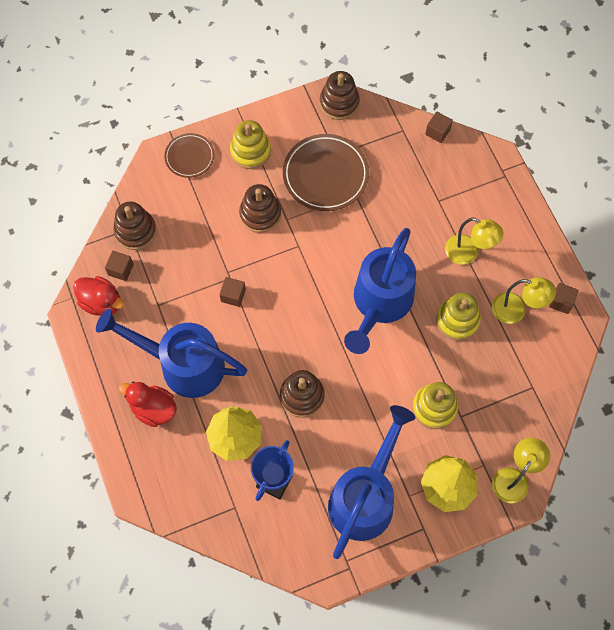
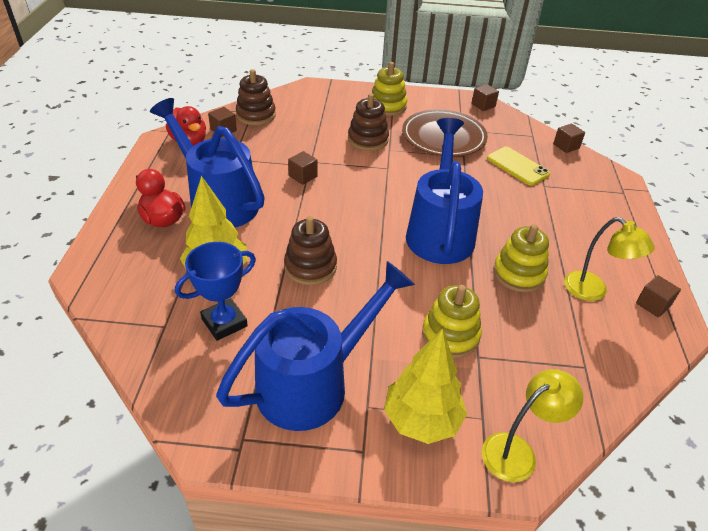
camera: 25 degrees right, 25 degrees down
brown plate [164,133,215,178] -> none
brown stacking toy [320,71,360,120] -> brown cube [472,84,499,111]
blue watering can [344,228,416,354] -> blue watering can turned 135 degrees clockwise [406,118,483,264]
yellow lamp [445,217,503,265] -> none
none -> yellow phone [487,147,550,186]

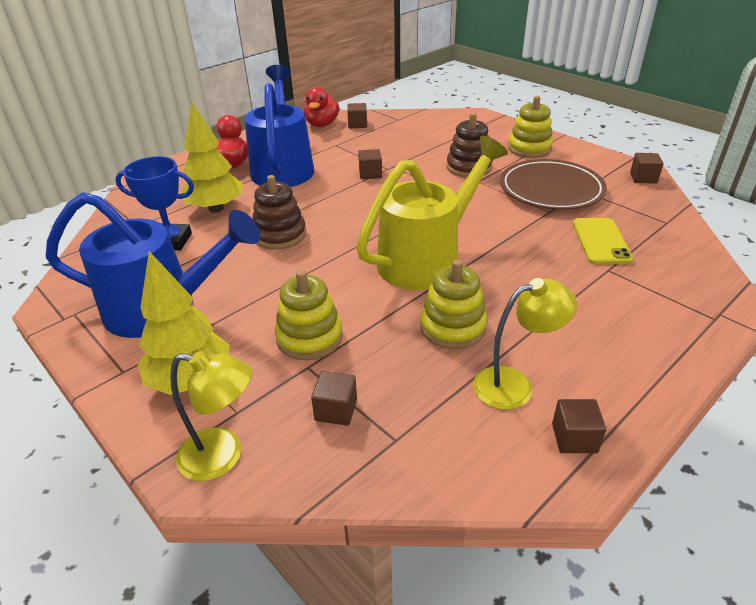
camera: 45 degrees right, 5 degrees down
brown stacking toy [236,69,276,125] -> none
blue watering can [406,118,483,264] -> yellow watering can [356,136,508,290]
brown cube [553,124,585,153] -> brown cube moved to [311,371,357,426]
yellow lamp [564,217,655,301] -> yellow lamp turned 105 degrees counterclockwise [473,278,577,410]

